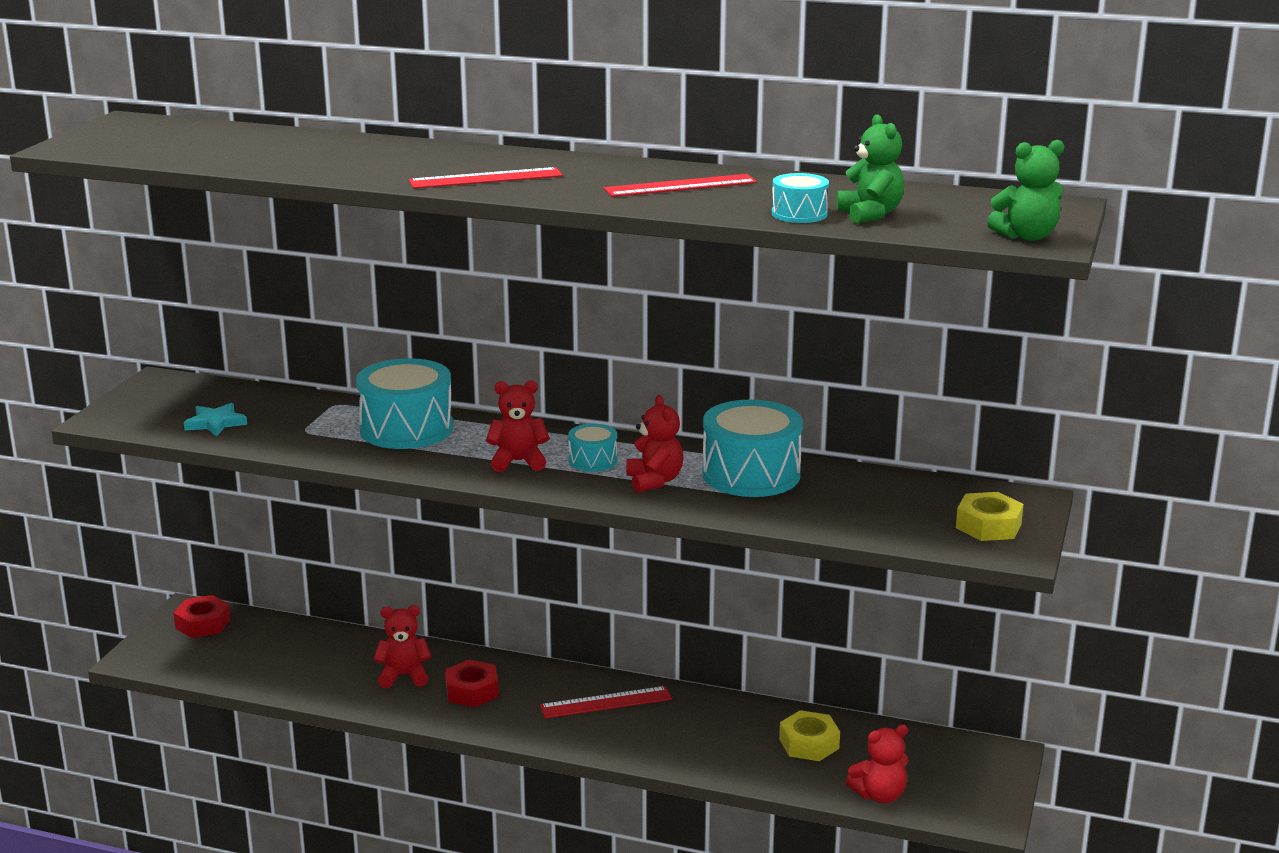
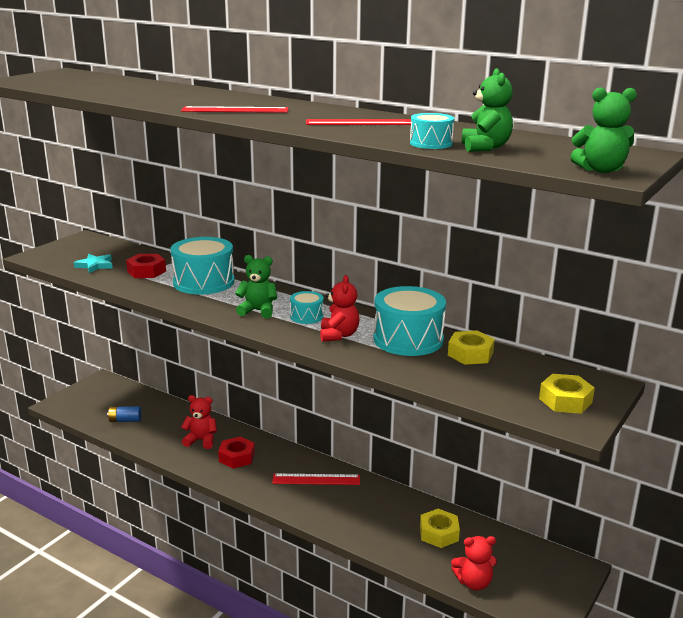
camera: 15 degrees right, 0 degrees up
red nut [174,595,231,638] -> red nut moved to [126,254,166,278]
red teddy bear [486,380,550,472] -> green teddy bear [235,255,277,318]
none -> blue battery [107,406,141,422]
none -> yellow nut [448,331,495,365]

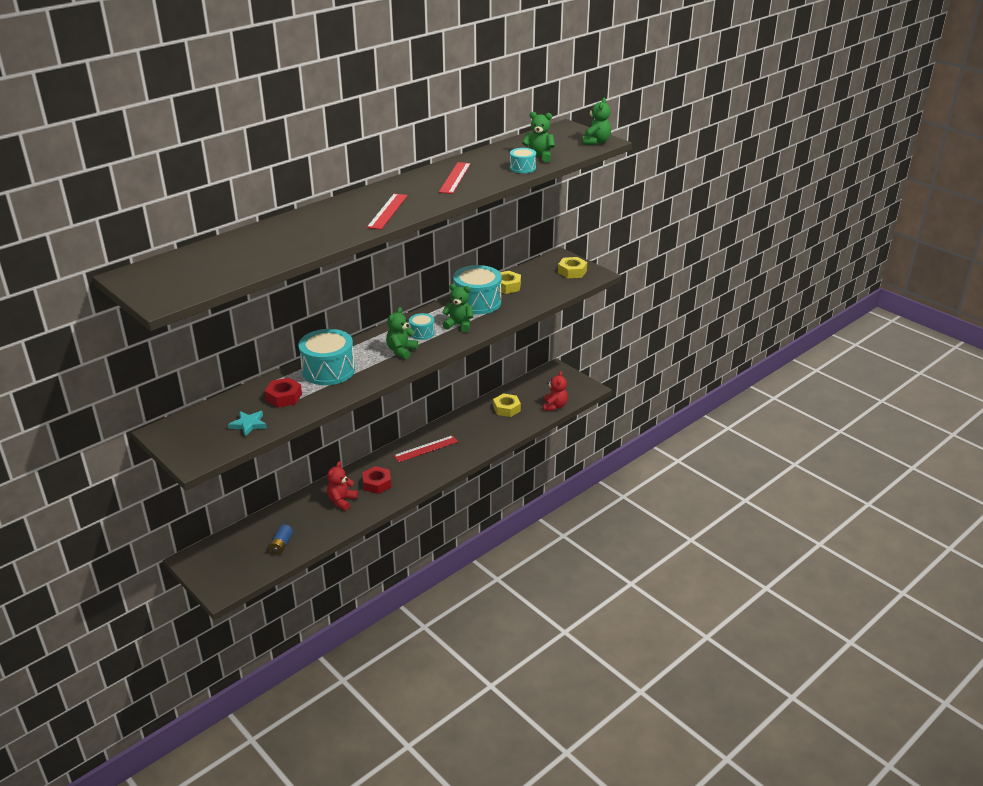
camera: 75 degrees left, 10 degrees up
red ruler [272,474,360,485] -> red ruler turned 45 degrees clockwise [393,435,458,462]
red teddy bear [320,275,360,342] -> green teddy bear [442,284,473,332]

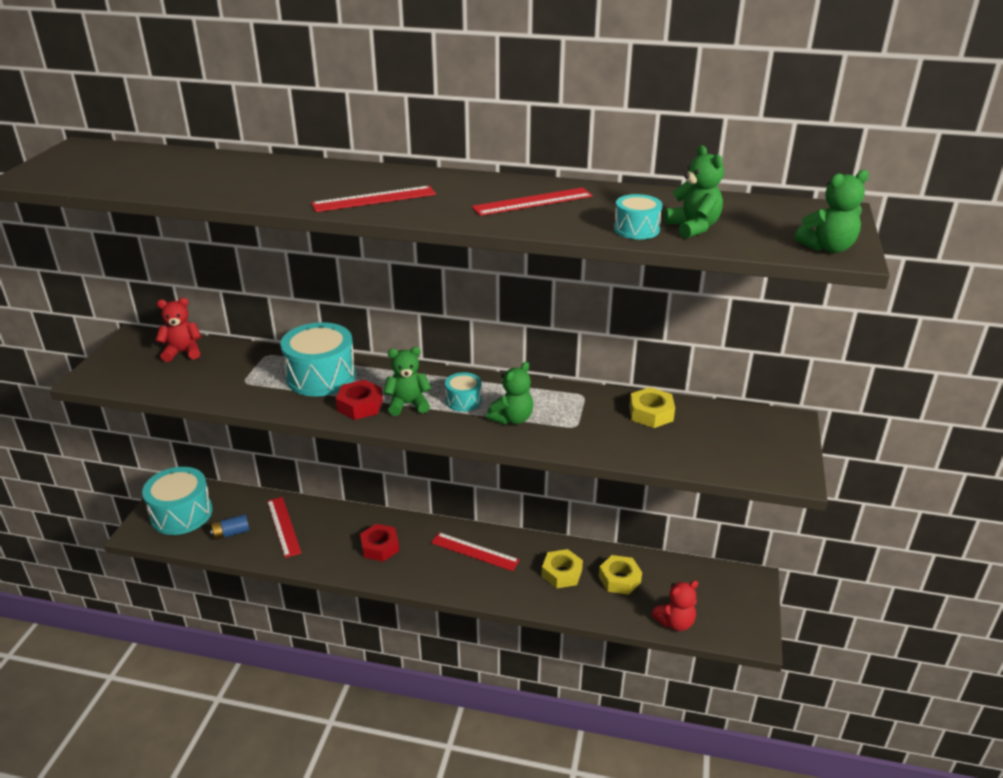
camera: 55 degrees right, 0 degrees up
turquoise star [228,411,267,437] -> none
red nut [265,378,302,408] -> red nut moved to [336,380,383,420]
red teddy bear [327,461,358,511] -> red teddy bear moved to [155,298,201,362]
green teddy bear [442,284,473,332] -> green teddy bear turned 60 degrees clockwise [486,362,533,425]
turquoise drum [453,265,501,314] -> turquoise drum moved to [142,467,213,535]
yellow nut [558,257,587,278] -> yellow nut moved to [542,549,583,588]
none -> red ruler [267,497,301,558]

